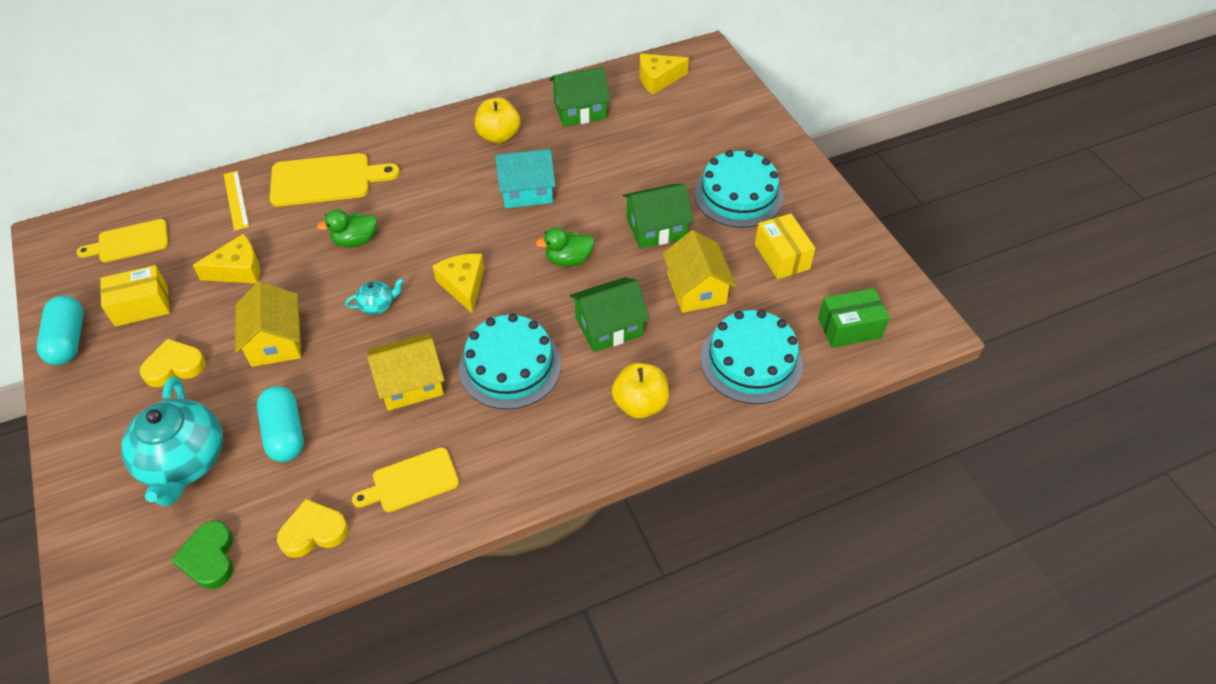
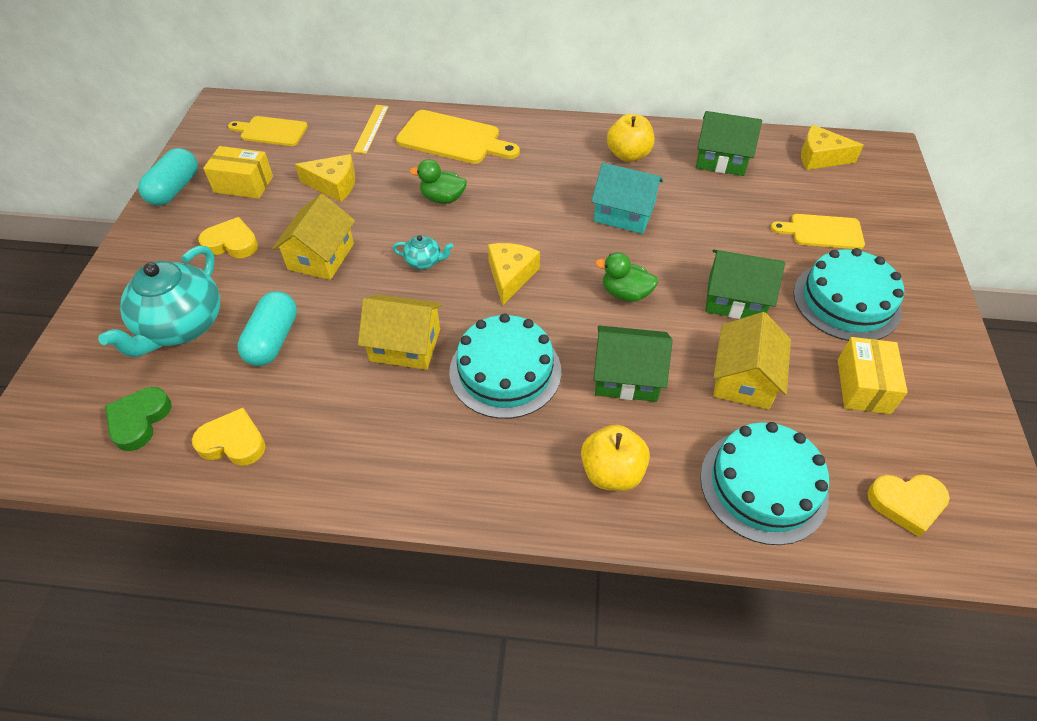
camera: 30 degrees right, 0 degrees up
yellow cutting board [352,447,459,512] -> yellow cutting board moved to [771,214,865,249]
green box [818,288,890,348] -> yellow heart [867,474,950,537]

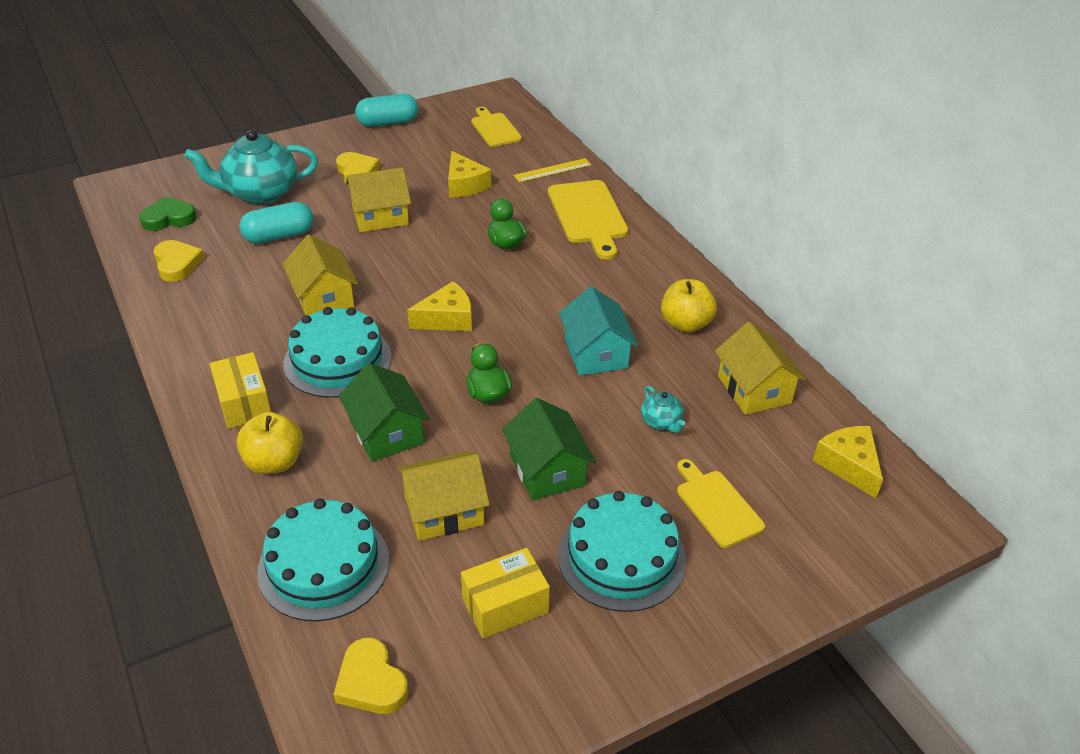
camera: 55 degrees right, 10 degrees down
yellow box [203,146,273,199] -> yellow box moved to [210,352,271,429]
turquoise teapot [393,235,453,269] -> turquoise teapot moved to [641,386,685,433]
green house [696,111,762,176] -> yellow house [715,322,806,415]

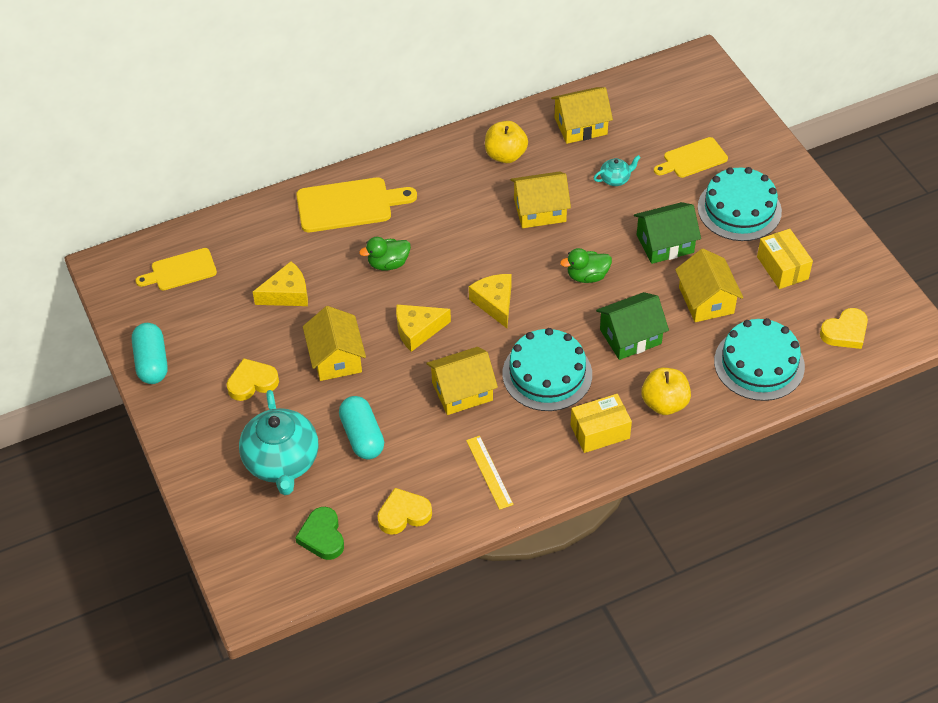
camera: 85 degrees left, 10 degrees up
yellow ruler [514,158,591,182] -> yellow ruler moved to [466,436,513,510]
turquoise house [559,286,638,376] -> yellow house [511,171,571,228]
yellow cheese [813,426,883,499] -> yellow cheese moved to [396,304,451,352]

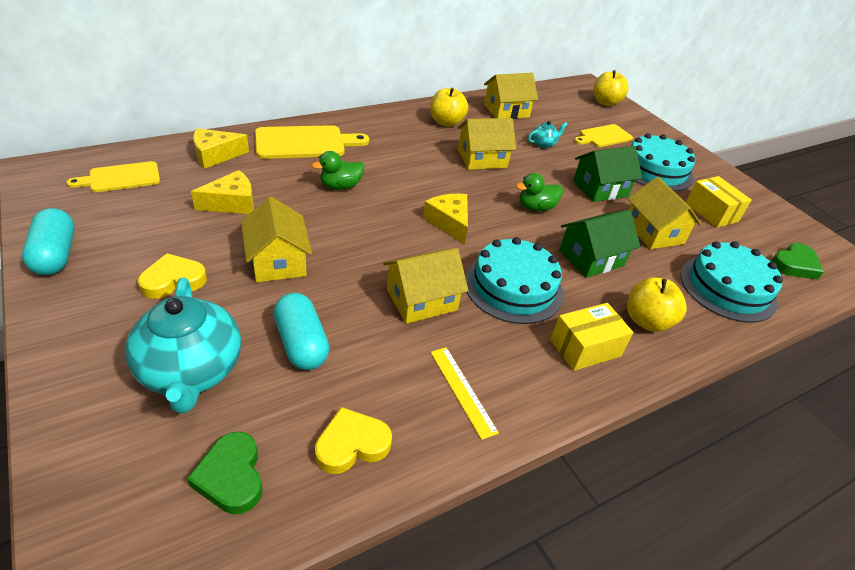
camera: 10 degrees left, 10 degrees down
yellow cheese [396,304,451,352] -> yellow cheese moved to [193,128,249,169]
yellow heart [820,308,868,349] -> green heart [771,243,823,280]
none -> yellow apple [593,70,629,106]

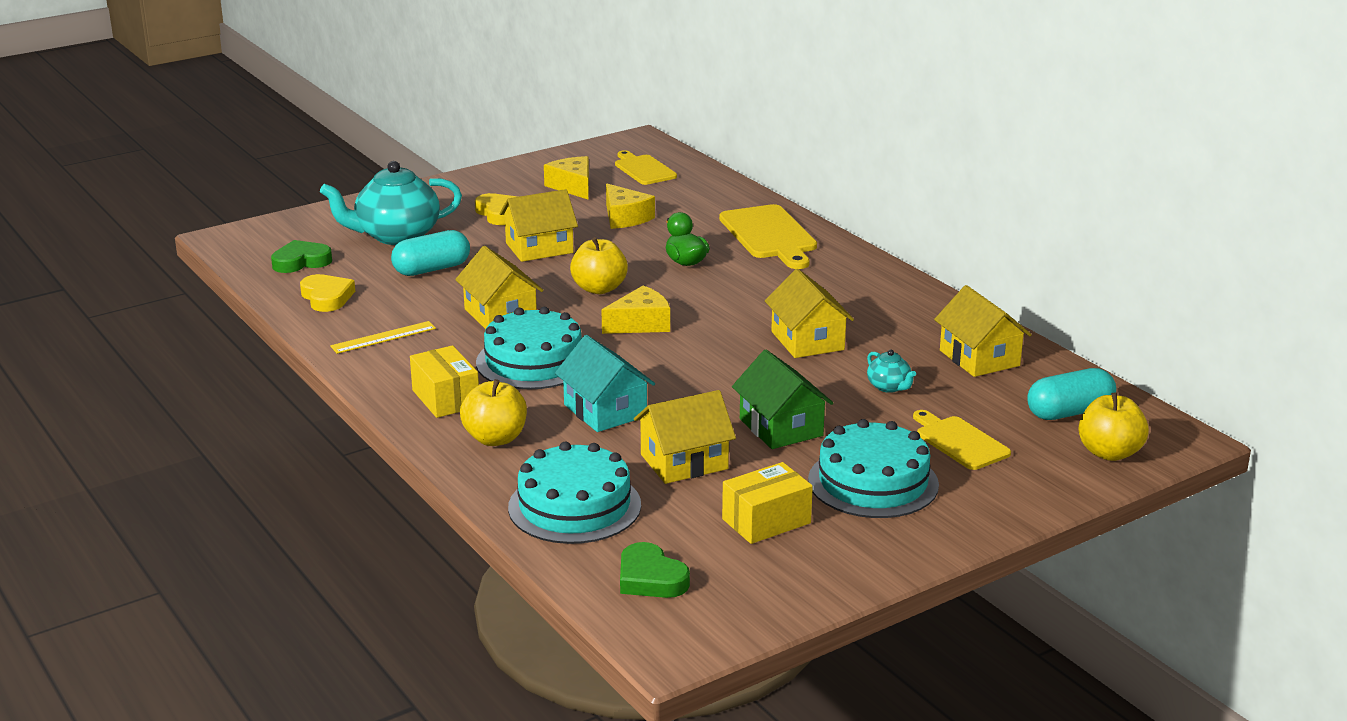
camera: 90 degrees right, 15 degrees down
turquoise capsule [22,208,75,275] -> turquoise capsule moved to [1027,368,1116,420]
yellow cheese [193,128,249,169] -> yellow cheese moved to [544,156,589,199]
yellow apple [430,88,468,127] -> yellow apple moved to [570,237,628,294]
green duck [516,173,563,211] -> none
green house [559,210,641,278] -> turquoise house [555,335,655,432]

